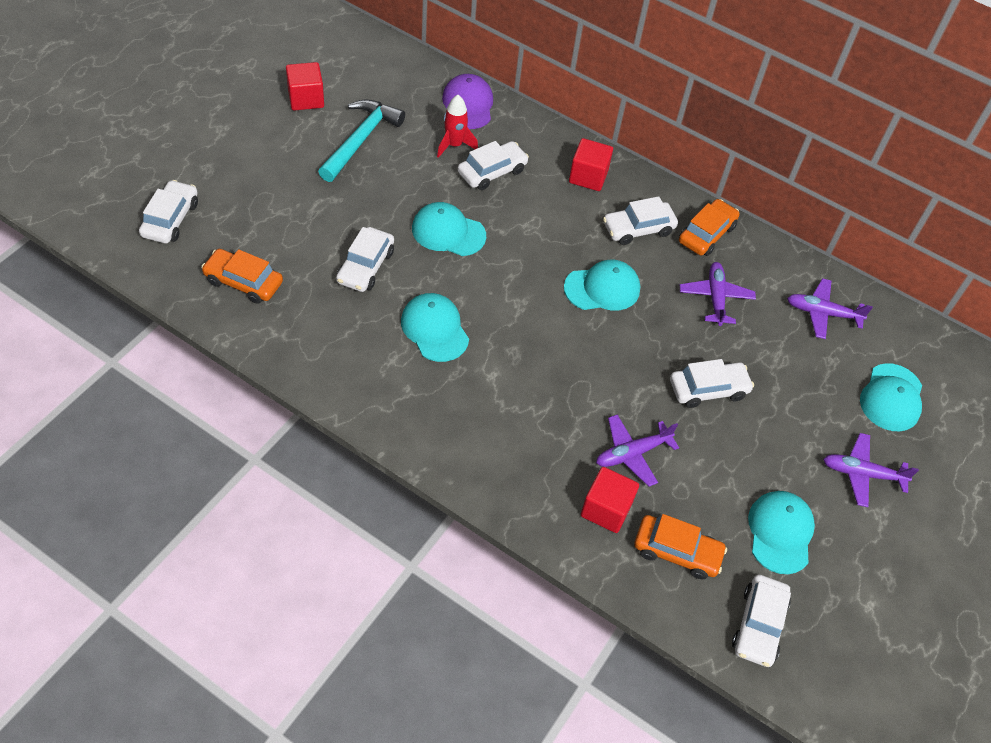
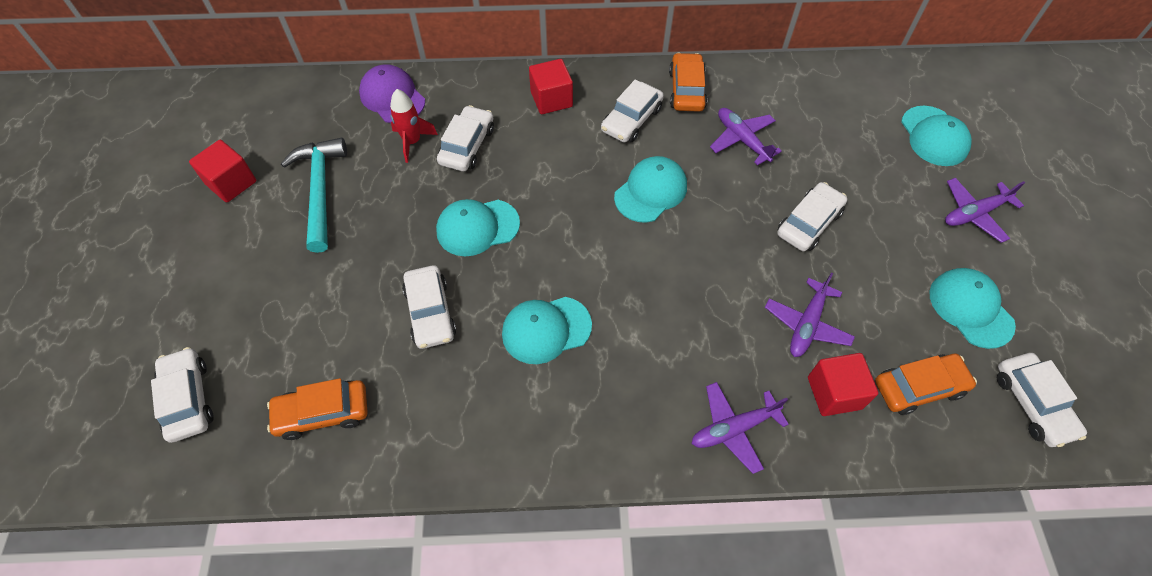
camera: 30 degrees left, 5 degrees up
turquoise cap [401,293,469,362] -> turquoise cap turned 45 degrees counterclockwise [502,297,592,364]
purple plane [787,278,873,339] -> purple plane moved to [692,382,789,474]

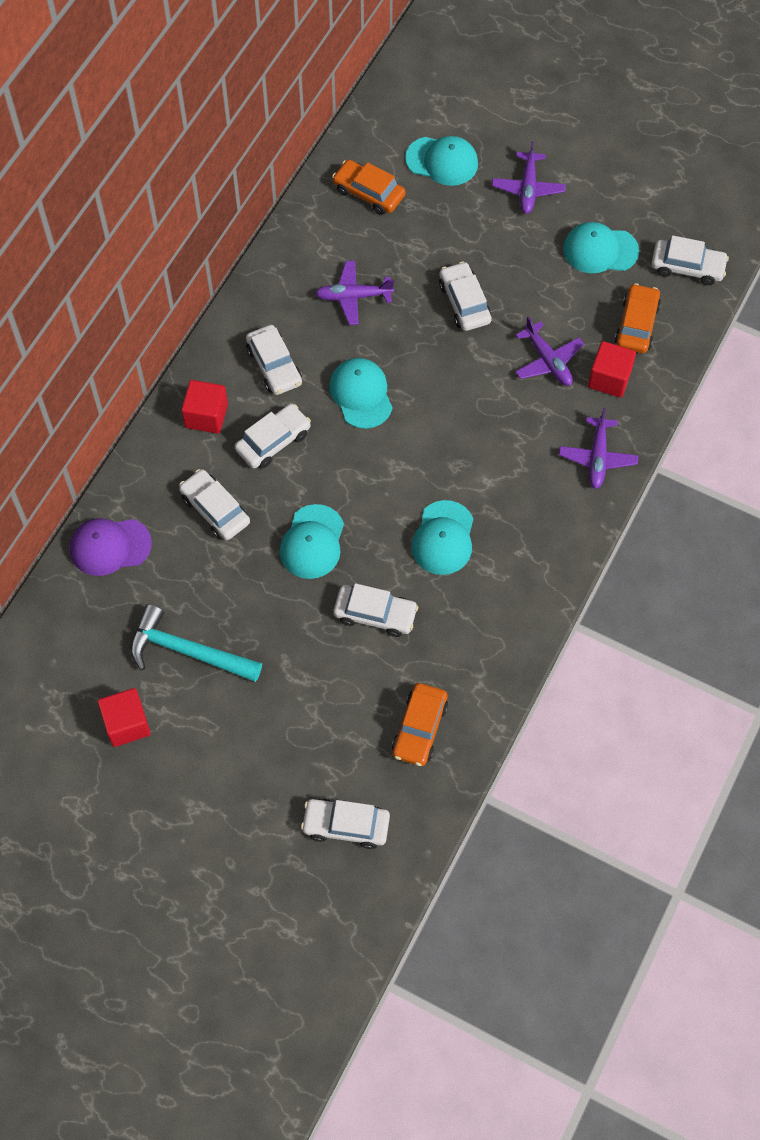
camera: 60 degrees left, 5 degrees up
red rocket [390,89,438,163] -> none
orange car [669,53,707,112] -> orange car moved to [332,160,406,215]
none -> white car [235,404,311,469]

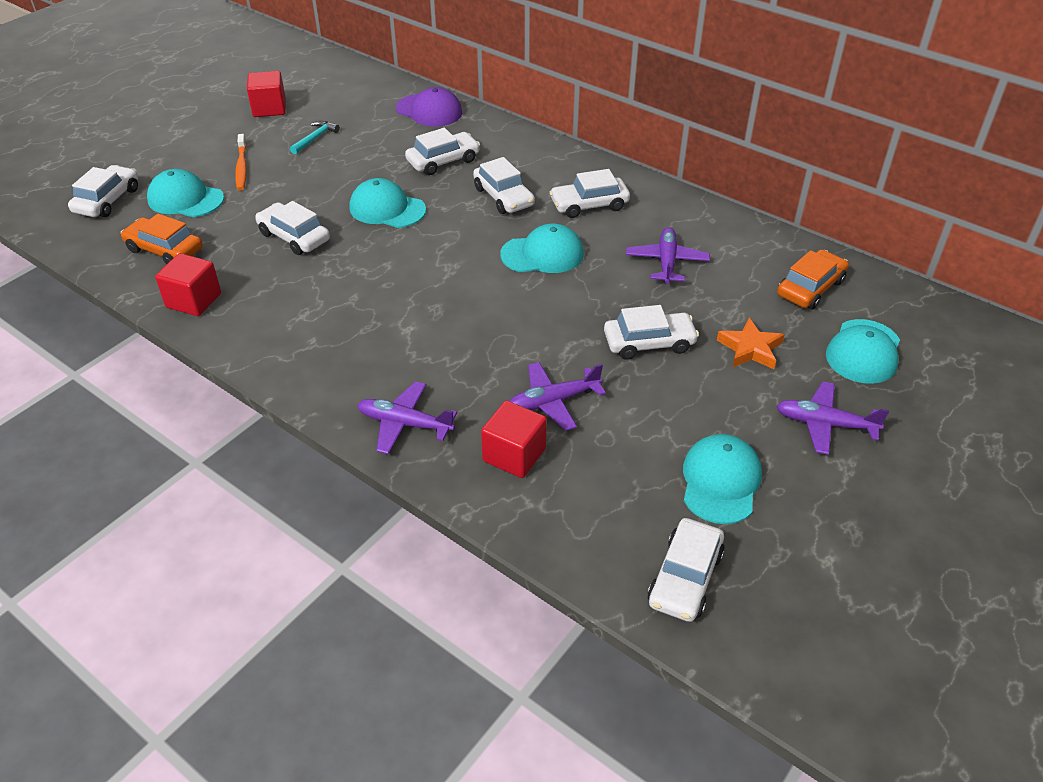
camera: 100 degrees right, 20 degrees down
purple cap [70,518,152,576] -> purple cap turned 120 degrees clockwise [396,87,462,127]
turquoise hammer [130,604,262,682] -> turquoise hammer [290,121,340,154], size x0.51
red cube [181,380,228,434] -> red cube moved to [155,253,221,316]
white car [333,583,418,637] -> white car turned 105 degrees clockwise [255,201,330,255]
turquoise cap [411,500,474,575] -> turquoise cap moved to [147,169,224,217]
orange car [615,283,661,353] -> none
none -> orange toothbrush [235,134,247,190]
none -> orange star [717,318,785,369]

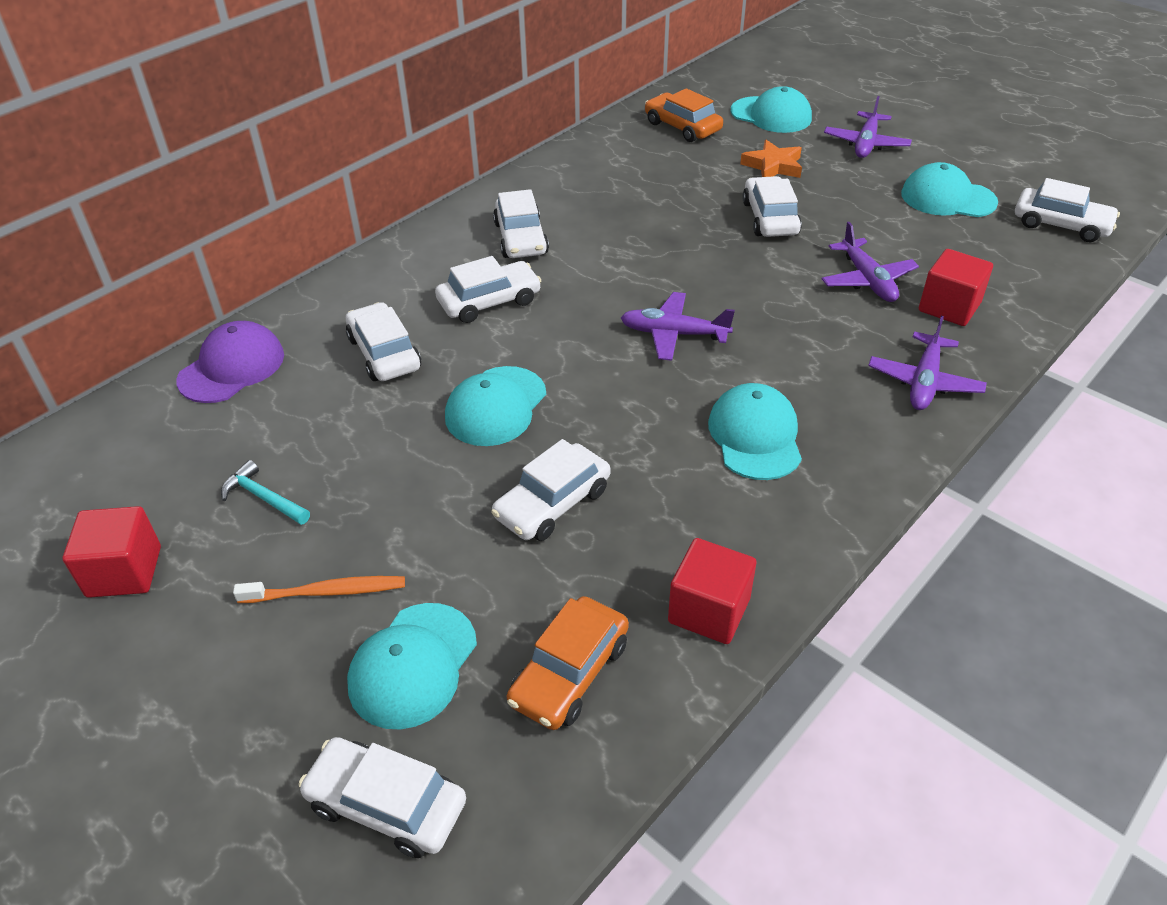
camera: 85 degrees left, 0 degrees up
turquoise cap [500,224,584,273] -> turquoise cap moved to [708,383,802,480]
purple plane [626,227,710,284] -> purple plane moved to [621,292,735,361]

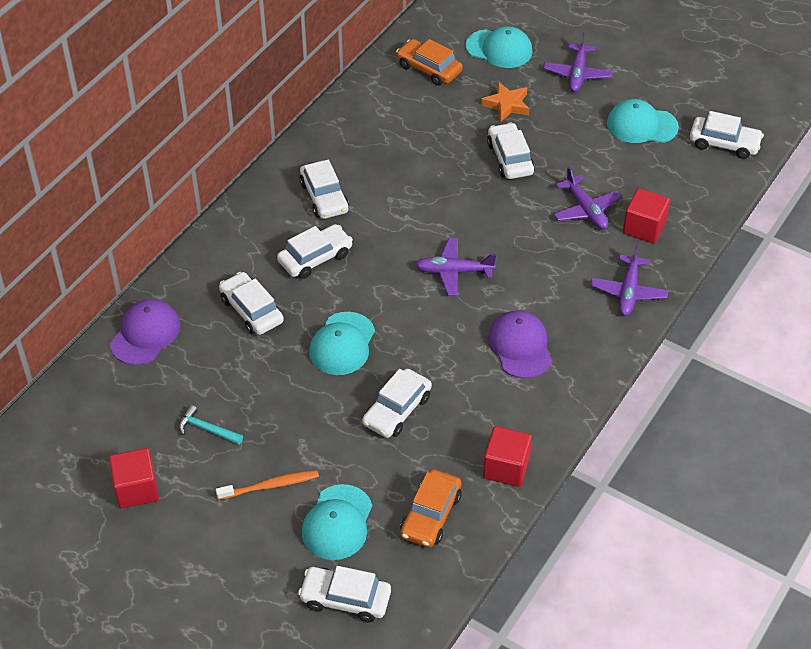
camera: 10 degrees left, 5 degrees up
turquoise cap [708,383,802,480] -> purple cap [488,310,552,378]

